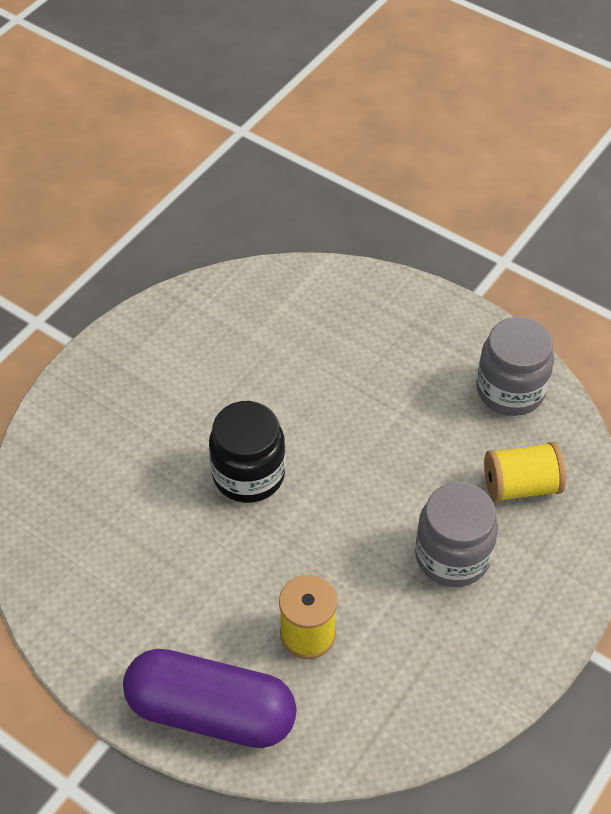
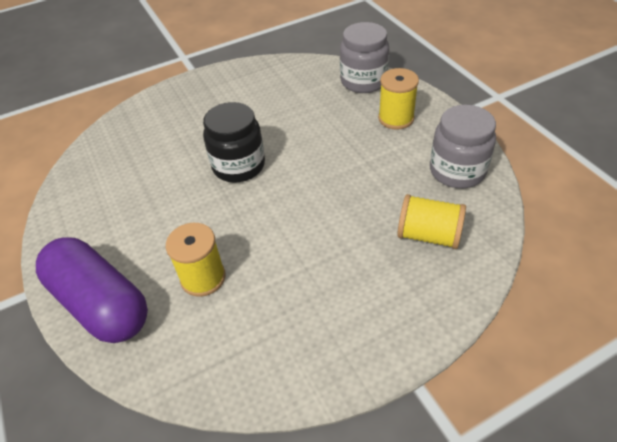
camera: 30 degrees right, 5 degrees down
grey jar [415,482,498,587] -> grey jar moved to [340,22,389,93]
none -> yellow spool [378,68,419,130]

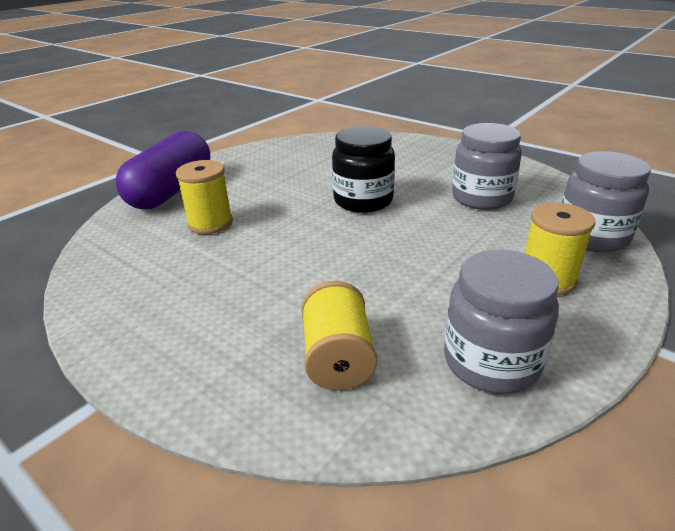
camera: 65 degrees right, 15 degrees down
none -> grey jar [452,123,522,210]

